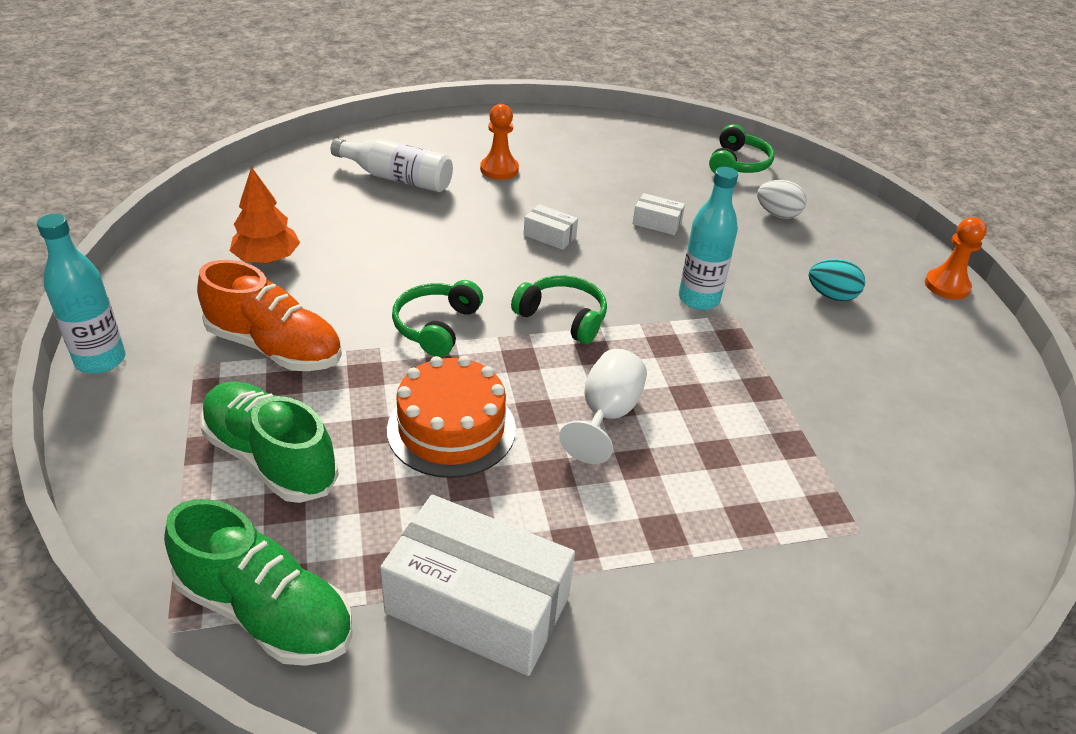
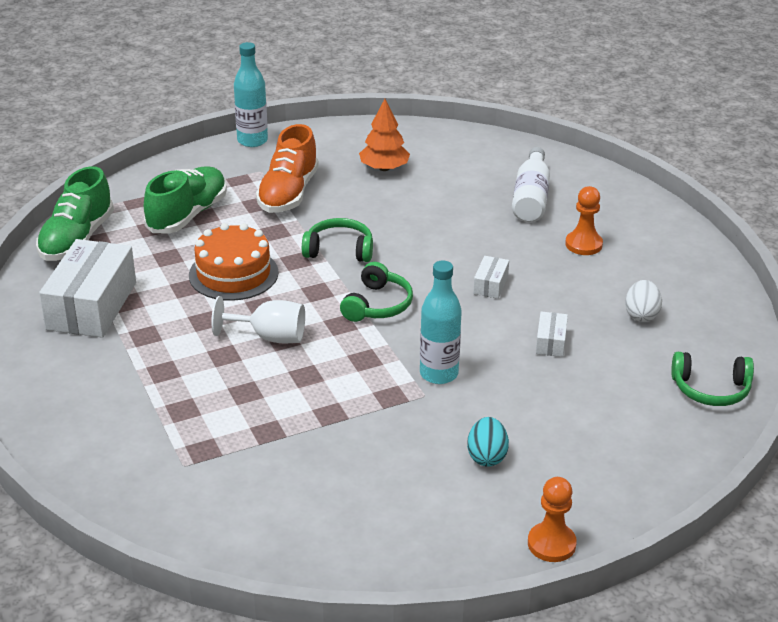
camera: 80 degrees right, 5 degrees down
white egg [757,180,807,219] -> white egg moved to [625,280,662,322]

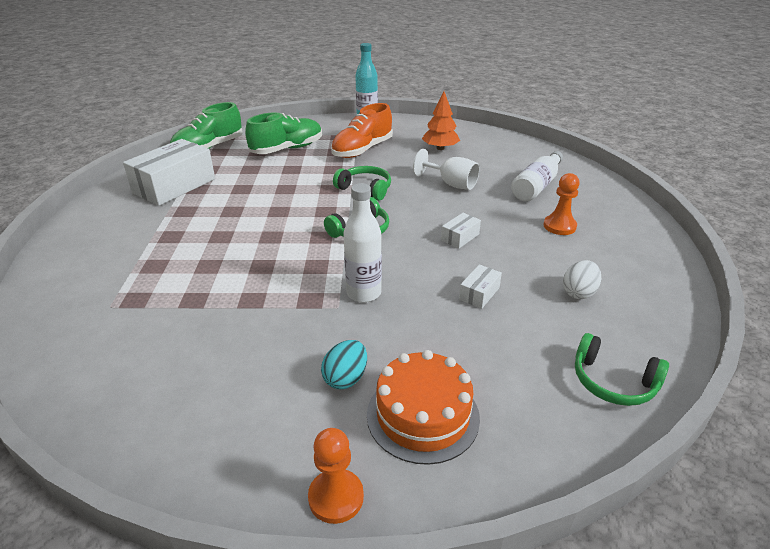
camera: 25 degrees right, 0 degrees up
orange cake [189,223,279,301] -> orange cake moved to [367,350,480,465]
white goblet [211,296,305,343] -> white goblet moved to [413,149,480,190]
turquoise bottle [420,260,462,384] -> white bottle [343,183,382,302]

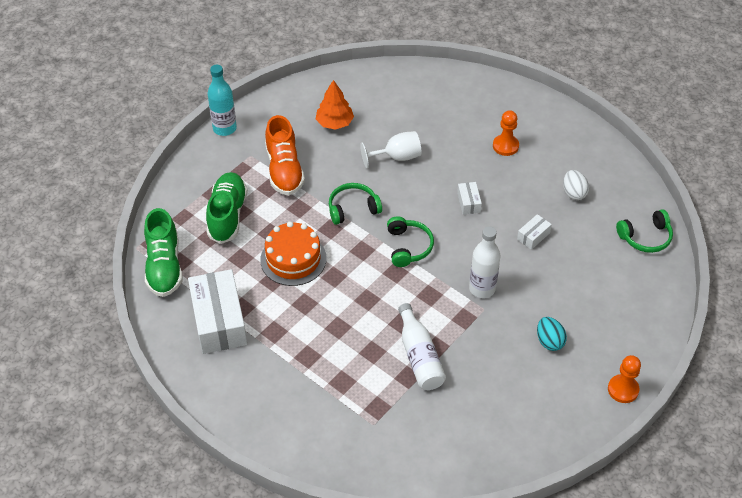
camera: 50 degrees left, 15 degrees up
orange cake [367,350,480,465] -> orange cake moved to [260,221,326,286]
white box [459,264,502,309] -> white box turned 60 degrees clockwise [517,214,552,250]
white bottle [511,151,563,202] -> white bottle moved to [398,303,446,390]

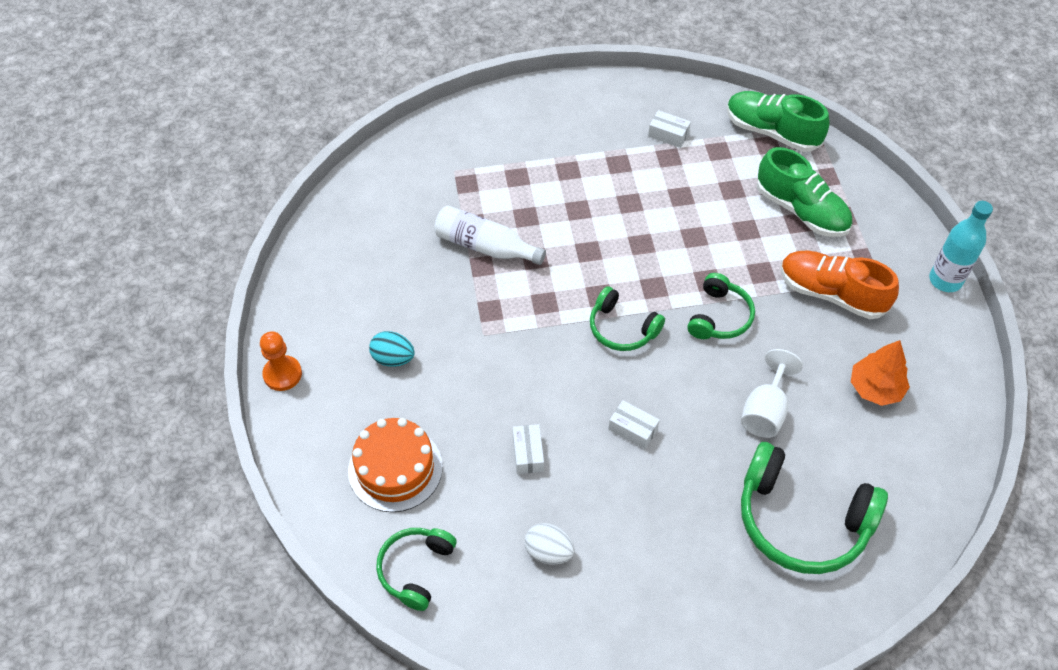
camera: 130 degrees right, 5 degrees up
white box [188,269,247,354] -> white box [648,110,691,148], size x0.44
orange cake [260,221,326,286] -> orange cake moved to [348,418,443,512]
white bottle [469,226,501,298] -> none
orange pawn [493,110,519,156] -> none
none -> green headphones [741,442,888,574]

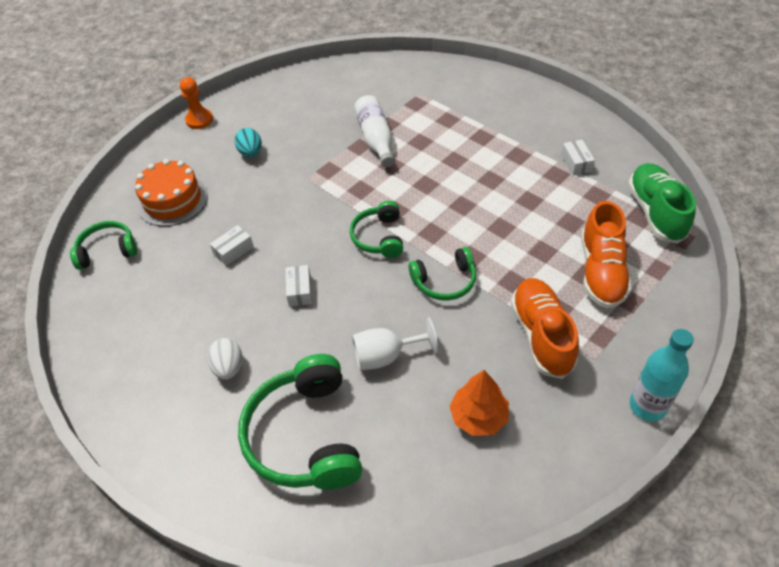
camera: 55 degrees right, 5 degrees down
white egg [525,523,575,564] -> white egg moved to [207,338,242,380]
green shoe [757,147,852,237] -> orange shoe [581,201,632,309]

